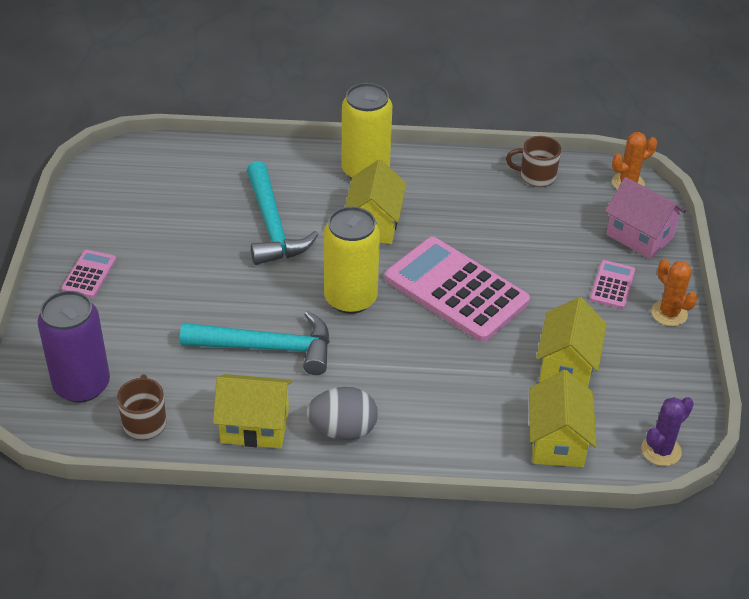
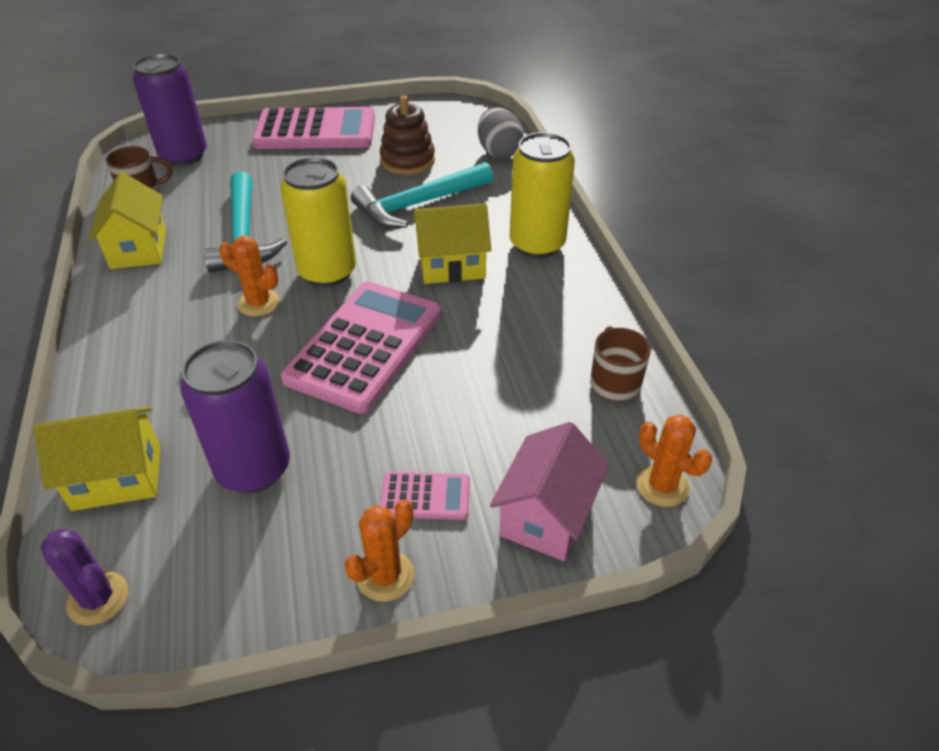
camera: 75 degrees right, 0 degrees up
pink calculator [61,250,116,298] -> pink calculator [252,107,375,149], size x2.21
grey egg [307,387,378,440] -> grey egg moved to [478,107,524,158]
yellow house [536,297,607,387] -> purple can [180,340,290,493]
none -> orange cactus [219,236,280,316]
none -> brown stacking toy [380,96,435,175]

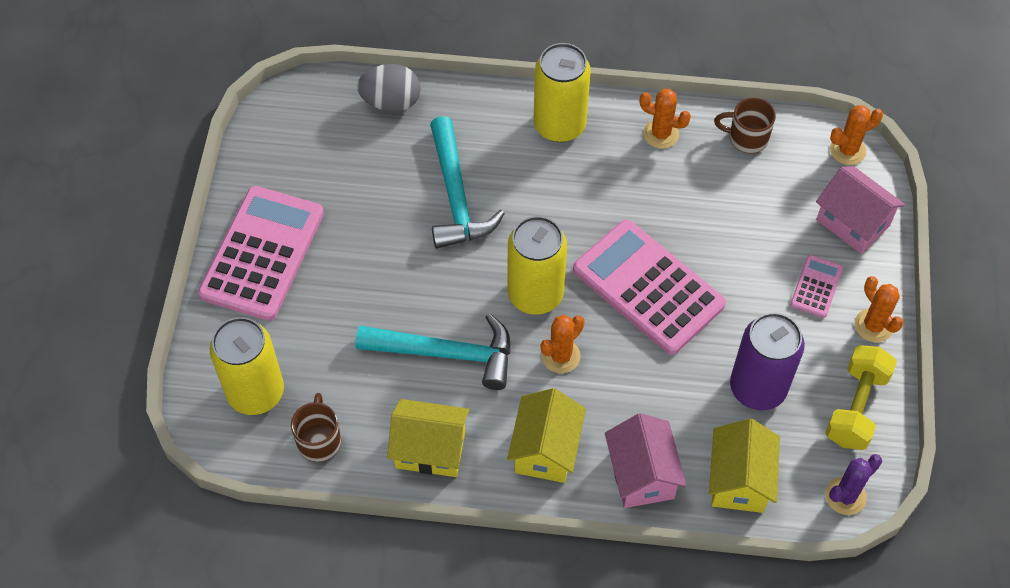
camera: 70 degrees left, 15 degrees up
purple can [133,53,207,166] -> yellow can [209,317,284,415]
brown stacking toy [380,96,435,175] -> none
yellow house [413,203,491,284] -> yellow house moved to [507,388,586,483]
none -> pink house [605,413,686,508]
none -> orange cactus [640,89,691,149]
none -> yellow dumbbell [825,345,897,450]

